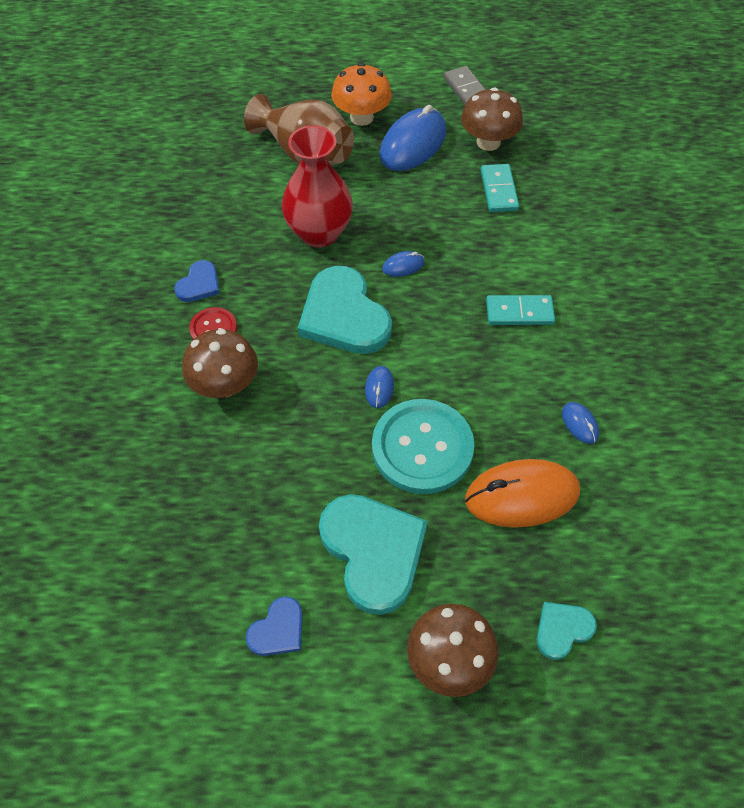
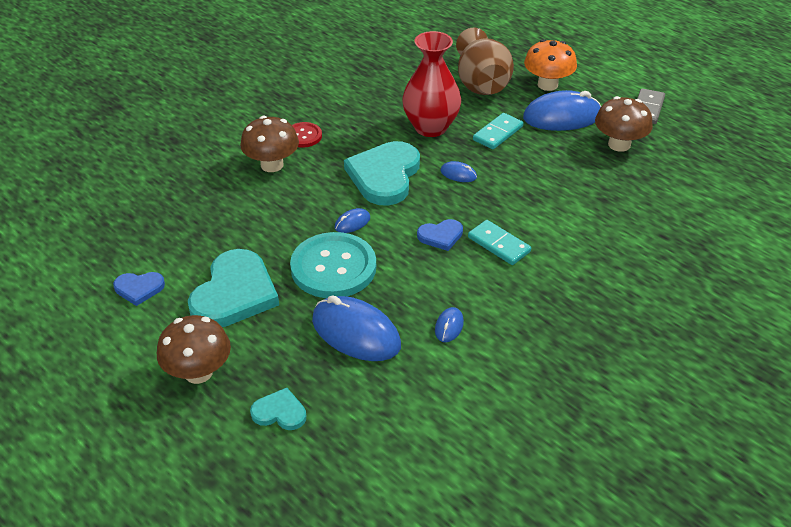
camera: 45 degrees right, 15 degrees down
blue heart [175,260,220,302] -> blue heart moved to [417,219,463,251]
orange mouse [465,459,580,528] -> blue mouse [312,295,401,361]
turquoise domino [481,164,519,212] -> turquoise domino moved to [473,113,523,149]

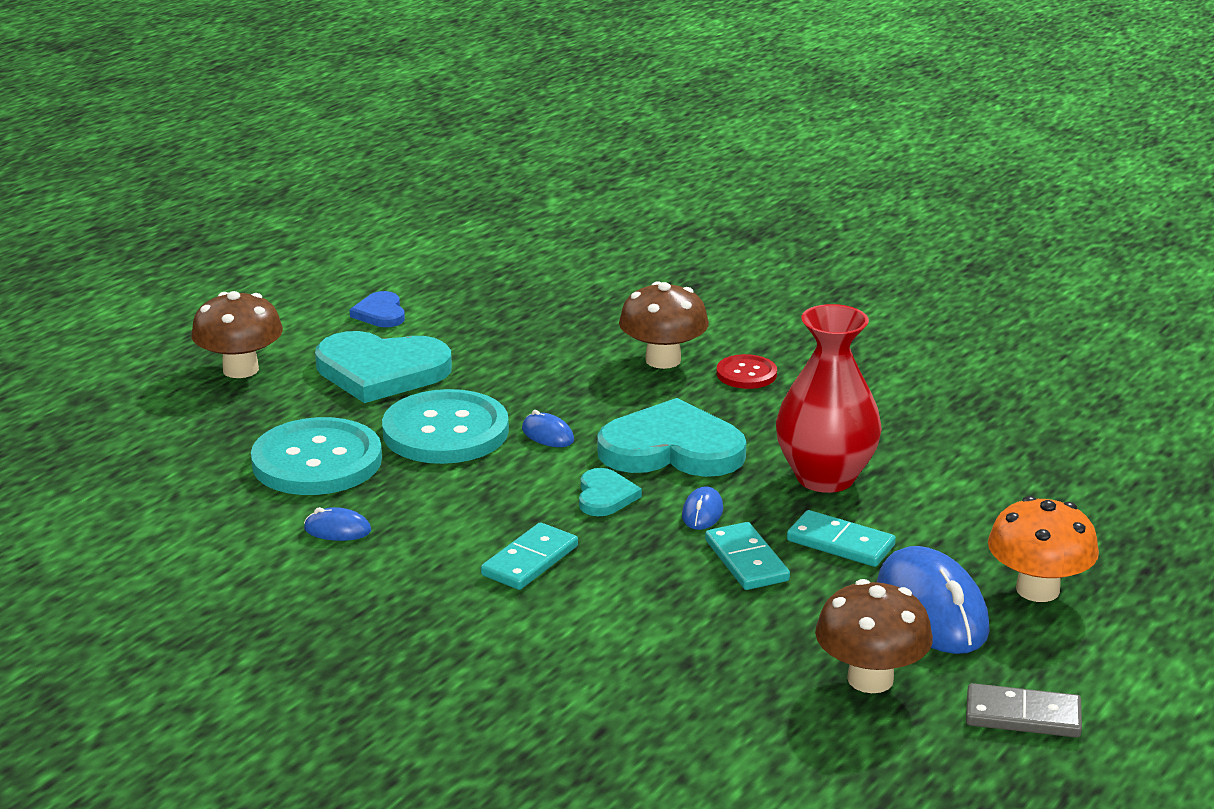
camera: 80 degrees right, 15 degrees down
turquoise heart [250,388,306,430] -> turquoise heart moved to [579,468,642,516]
blue mouse [312,295,401,361] -> turquoise button [251,417,382,495]
blue heart [417,219,463,251] -> none
brown vase [456,28,514,95] -> none
none -> turquoise domino [705,522,790,590]

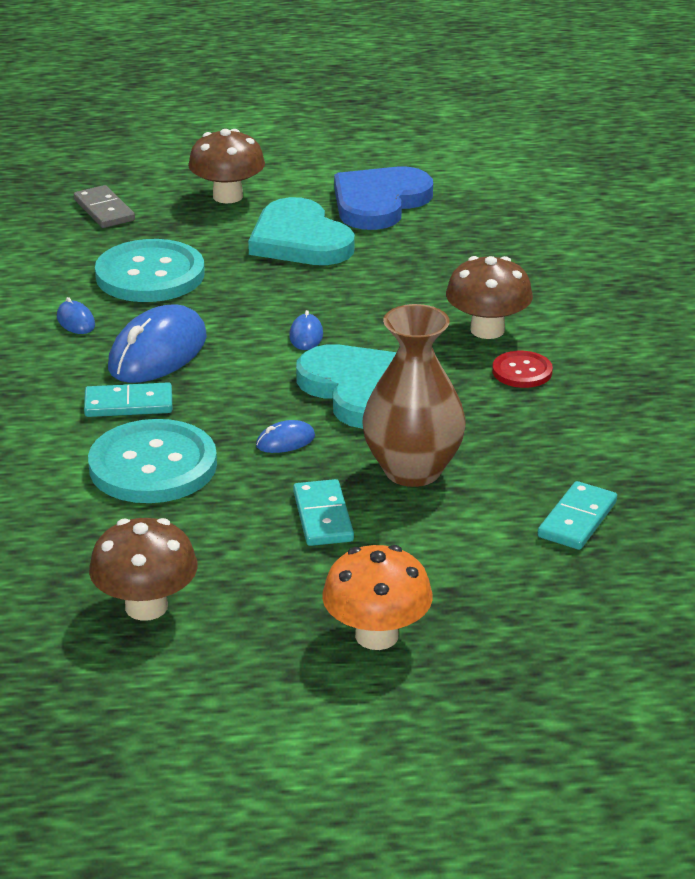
camera: 50 degrees right, 5 degrees up
blue heart [349,291,405,327] -> blue heart [334,166,433,230], size x2.03
turquoise button [382,389,509,464] -> turquoise button moved to [88,419,217,503]
turquoise heart [579,468,642,516] -> none
turquoise domino [705,522,790,590] -> turquoise domino moved to [538,481,617,550]
red vase [776,304,882,493] -> brown vase [362,304,466,487]
blue mouse [877,546,990,654] -> blue mouse moved to [108,304,207,383]
grey domino [966,683,1082,738] -> grey domino moved to [74,185,135,228]

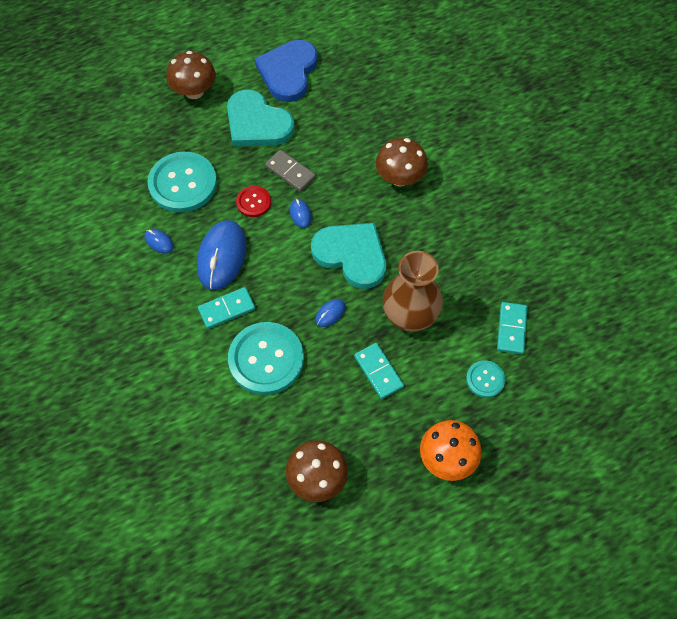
camera: 20 degrees left, 30 degrees up
grey domino [74,185,135,228] -> grey domino moved to [265,150,316,192]
red button [492,351,553,388] -> red button moved to [236,186,271,217]
none -> turquoise button [466,360,505,398]

